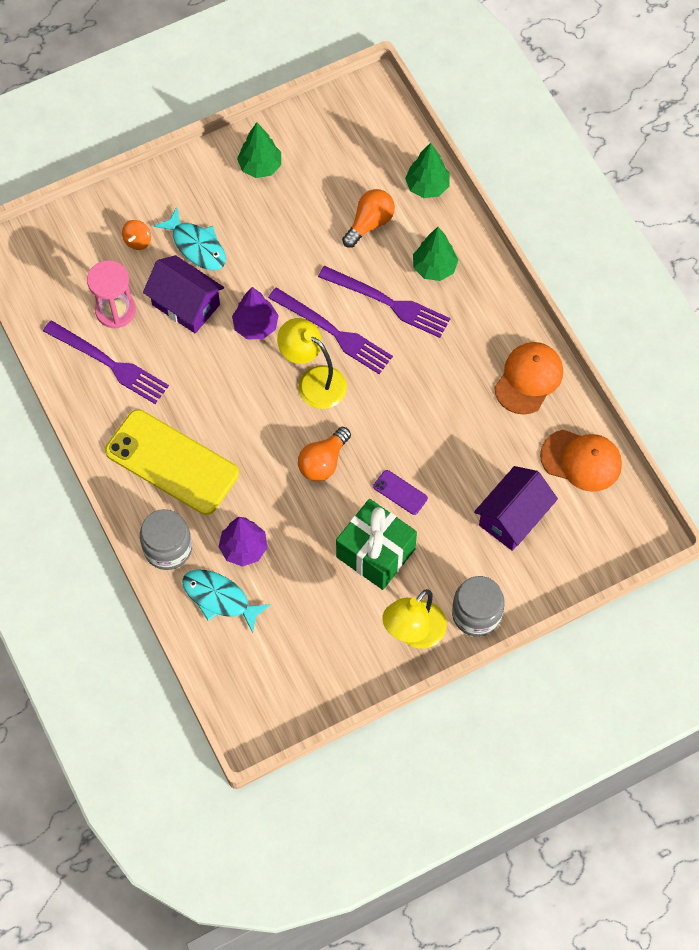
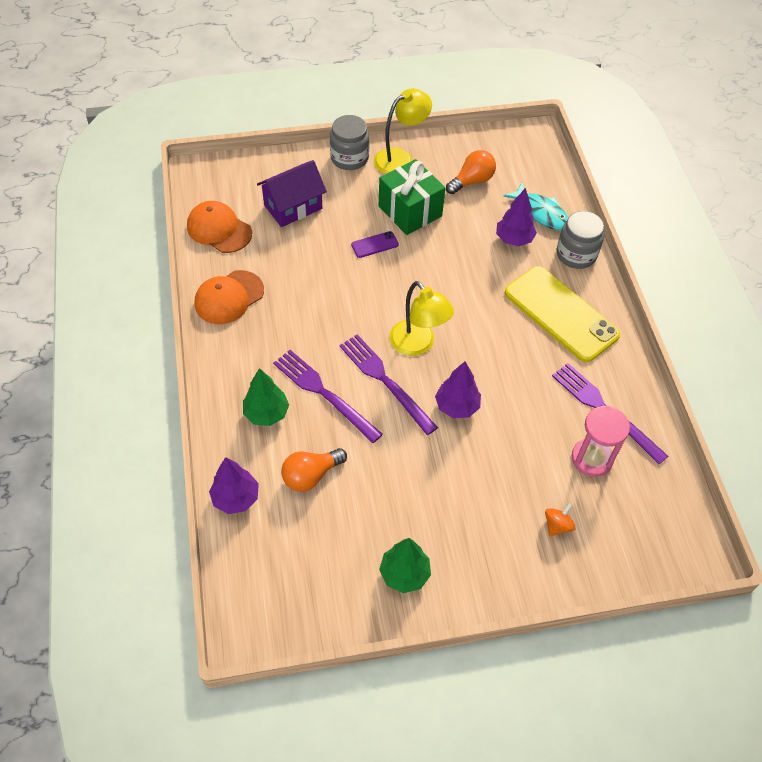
camera: 165 degrees left, 10 degrees down
purple house [143,255,224,333] -> none
turquoise fish [154,207,226,270] -> none
orange light bulb [298,427,351,481] -> orange light bulb moved to [446,150,496,194]
purple phone [373,470,428,515] -> purple phone turned 75 degrees counterclockwise [351,231,399,258]
green tree [405,143,450,198] -> purple tree [209,457,259,514]

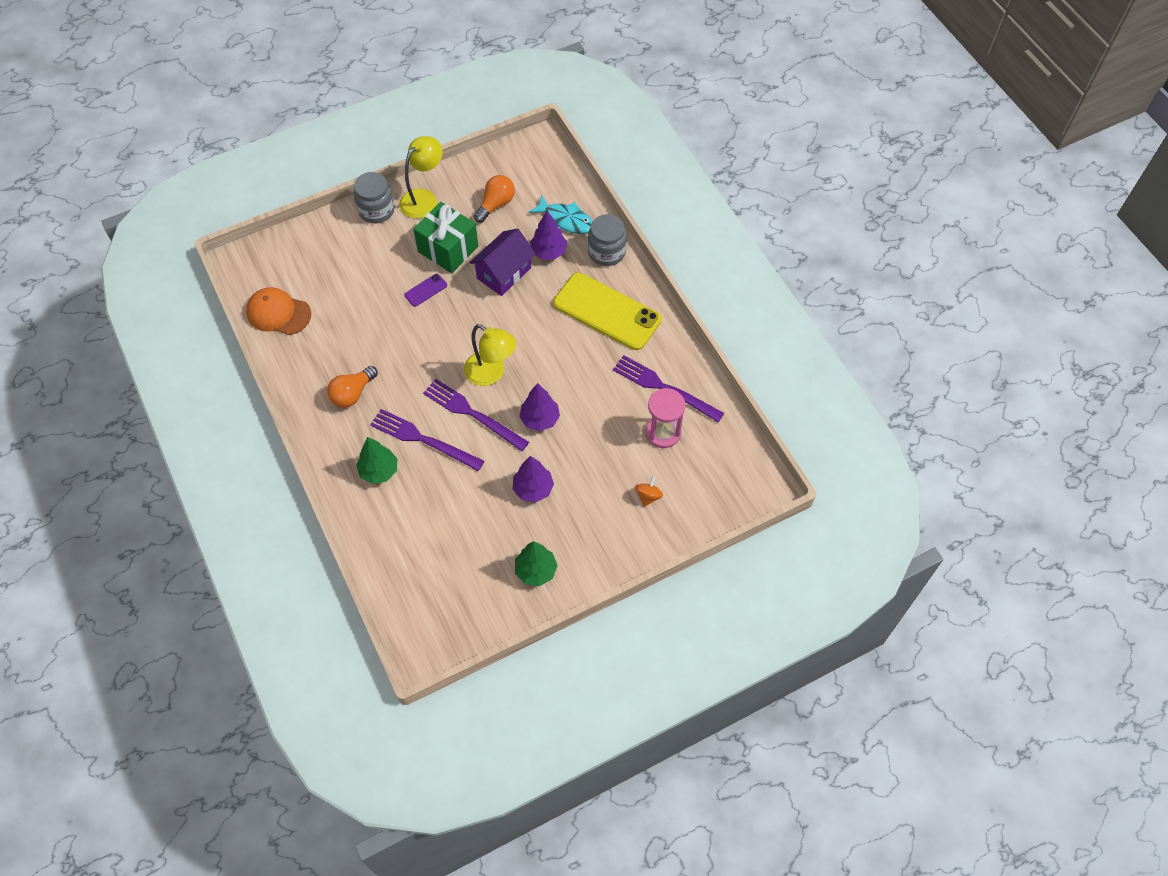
camera: 15 degrees left, 5 degrees up
orange cap [195,270,264,324] -> none
purple tree [209,457,259,514] -> purple tree moved to [513,456,554,503]
purple house [257,160,327,227] -> purple house moved to [470,229,536,296]
orange light bulb [281,448,347,492] -> orange light bulb moved to [327,366,378,408]

